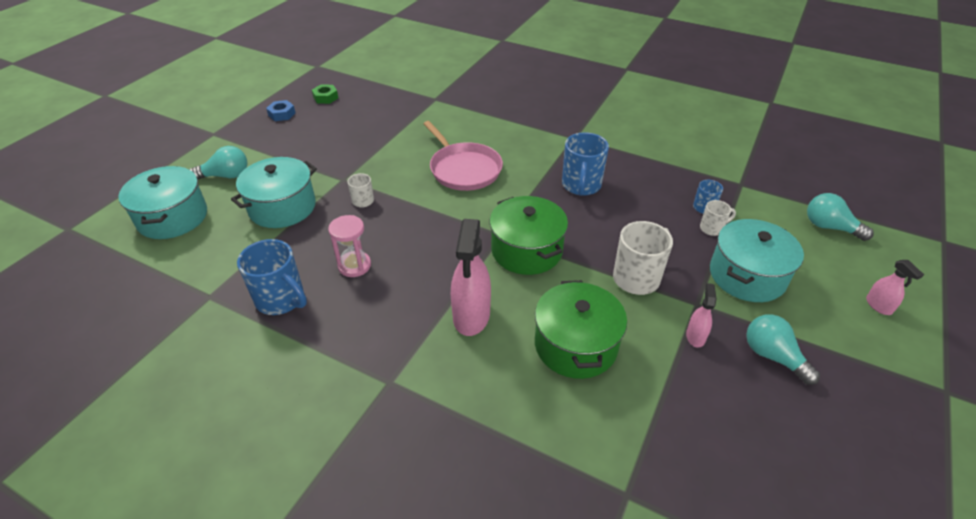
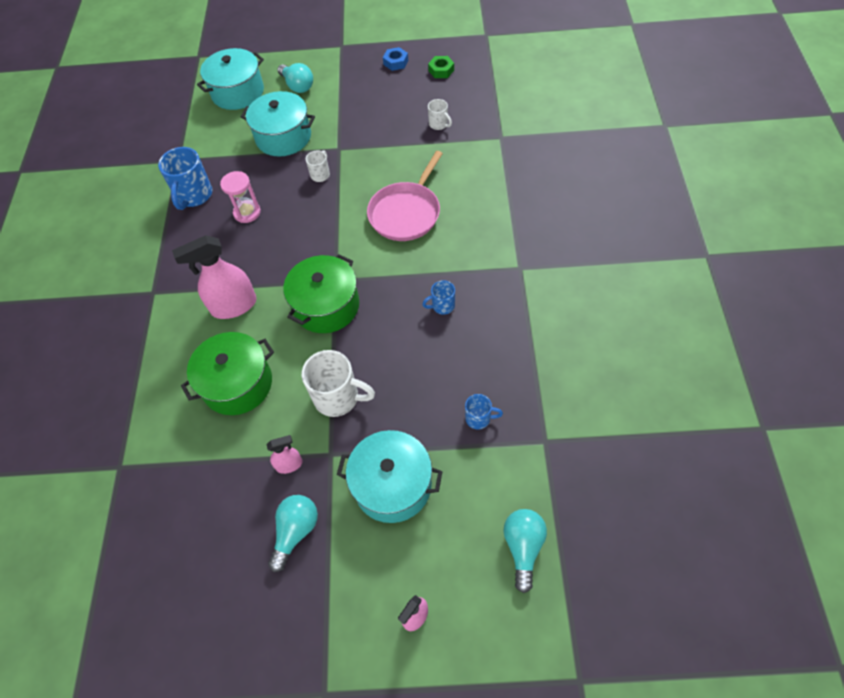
camera: 65 degrees right, 15 degrees up
blue mug [562,132,609,196] -> blue mug [422,280,455,315], size x0.53
white mug [700,200,736,236] -> white mug moved to [428,99,452,130]

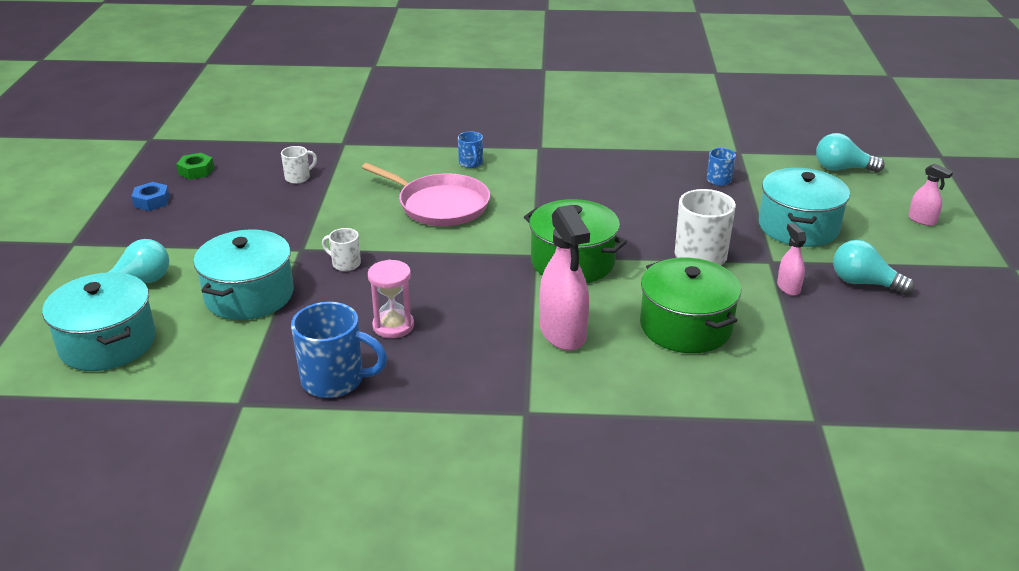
camera: 90 degrees left, 25 degrees down
blue mug [422,280,455,315] -> blue mug moved to [458,131,483,168]

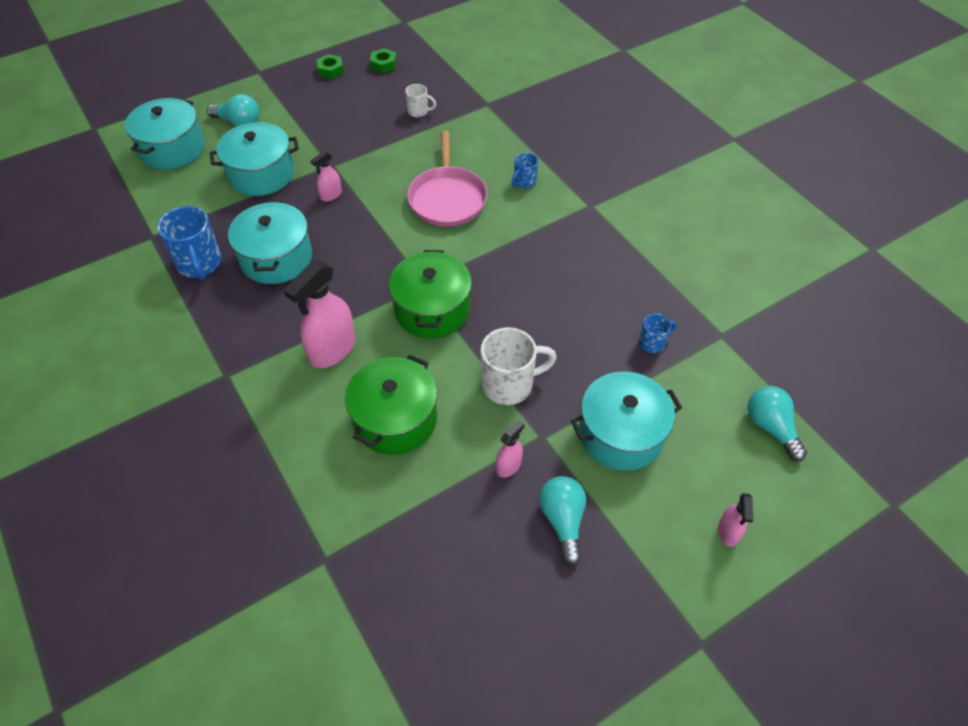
camera: 55 degrees right, 20 degrees up
blue nut [131,182,170,211] -> green nut [316,54,344,79]
white mug [322,228,361,271] -> pink spray bottle [310,151,342,202]
pink hourglass [368,259,414,338] -> turquoise pot [228,201,312,284]

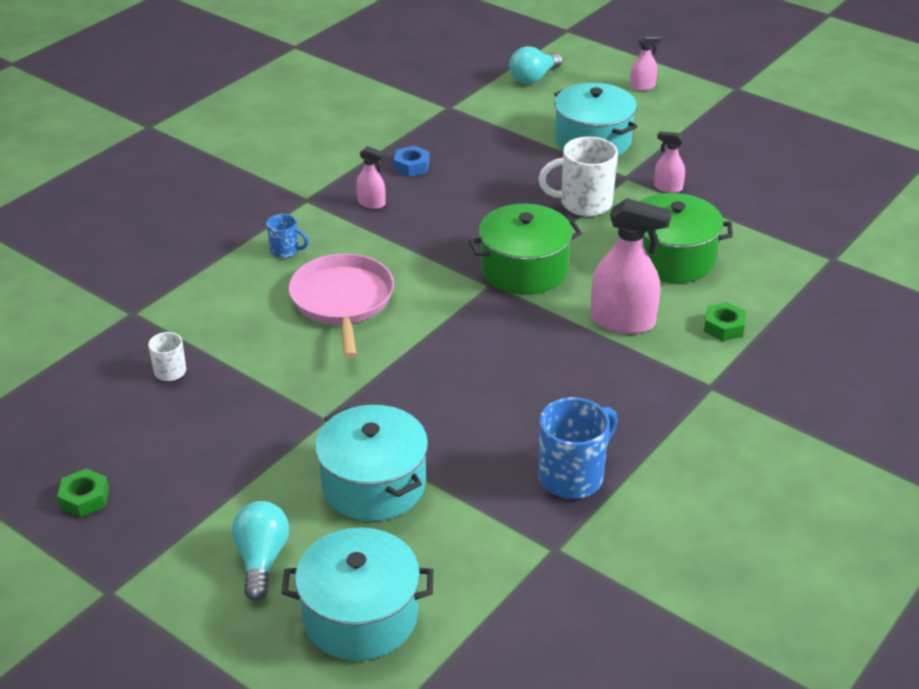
camera: 110 degrees left, 15 degrees down
turquoise pot [228,201,312,284] -> none
pink spray bottle [310,151,342,202] -> pink spray bottle moved to [356,146,386,209]
green nut [370,48,397,73] -> green nut moved to [704,302,746,341]
pink pan [407,130,487,227] -> pink pan turned 75 degrees counterclockwise [289,254,394,358]
white mug [481,327,557,405] -> white mug turned 60 degrees counterclockwise [538,137,618,216]
turquoise light bulb [539,476,586,565] -> none
blue mug [639,313,677,353] -> none
none -> blue nut [393,146,430,177]

